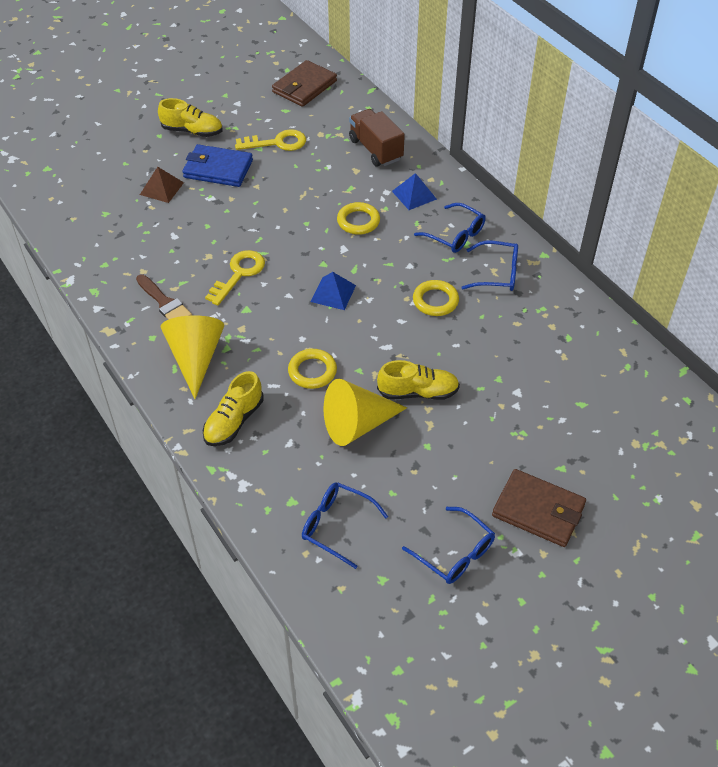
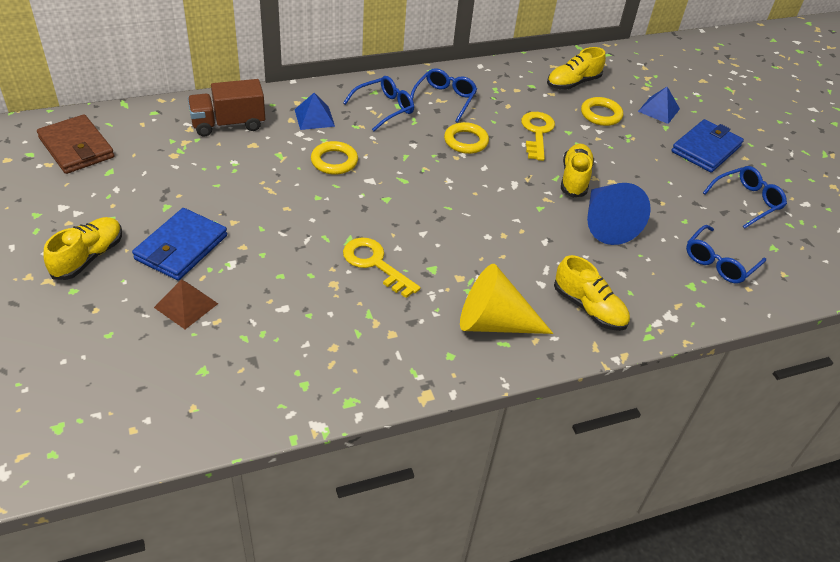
camera: 80 degrees left, 5 degrees down
brown brush [136,274,192,320] -> none
yellow key [235,129,306,151] -> yellow key moved to [521,112,555,161]
yellow ring [288,349,337,389] -> yellow ring moved to [581,97,623,126]
blue pyramid [311,272,356,310] -> blue pyramid moved to [638,87,680,124]
yellow cone [324,379,407,446] -> blue cone [587,183,651,245]
brown wallet [492,469,586,547] -> blue wallet [671,119,744,173]
none -> yellow shoe [547,47,606,90]

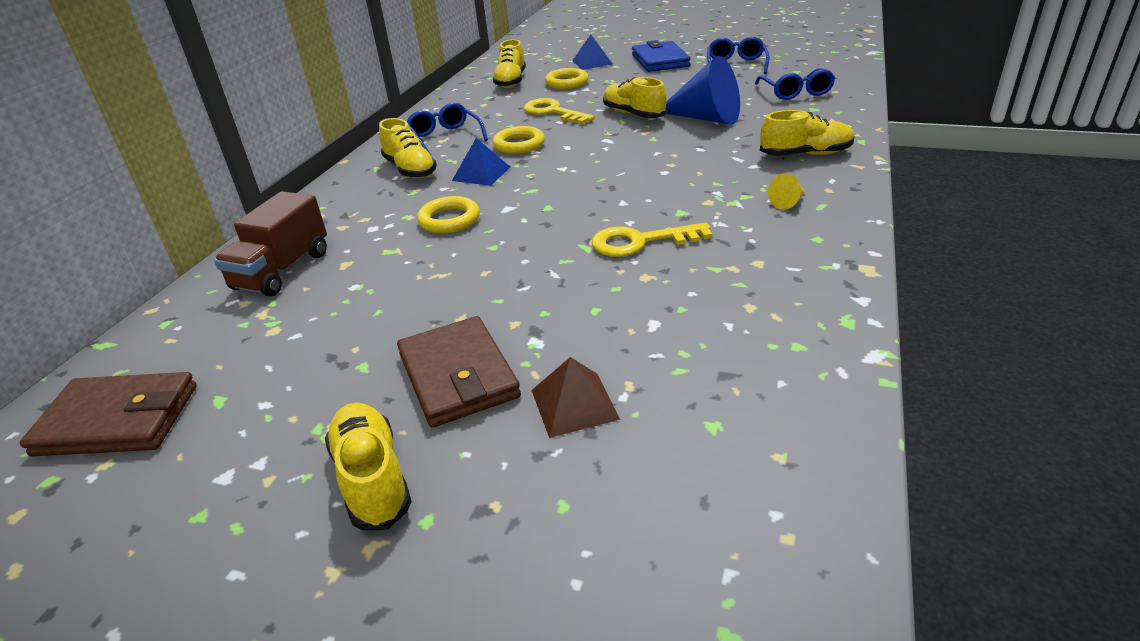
camera: 45 degrees left, 10 degrees down
blue wallet [132,208,227,281] -> brown wallet [397,316,521,428]
blue pyramid [294,93,335,130] -> blue pyramid moved to [452,138,510,186]
blue glasses [343,76,414,131] -> yellow shoe [379,118,437,178]
yellow cone [460,264,554,334] -> yellow cone [768,173,805,210], size x0.42

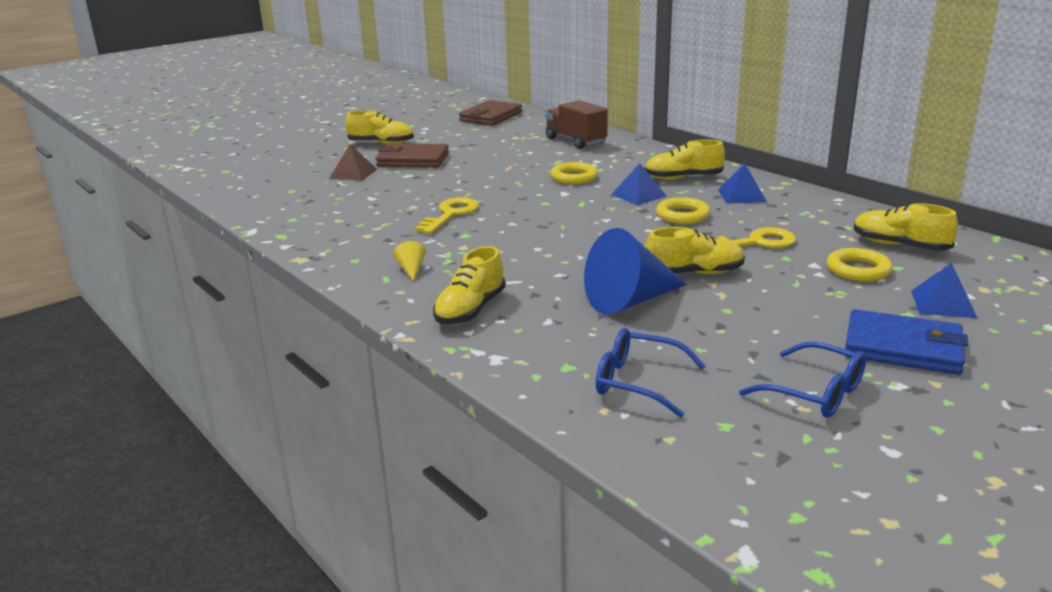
camera: 120 degrees right, 10 degrees down
blue glasses [407,103,488,155] -> blue pyramid [718,163,767,204]

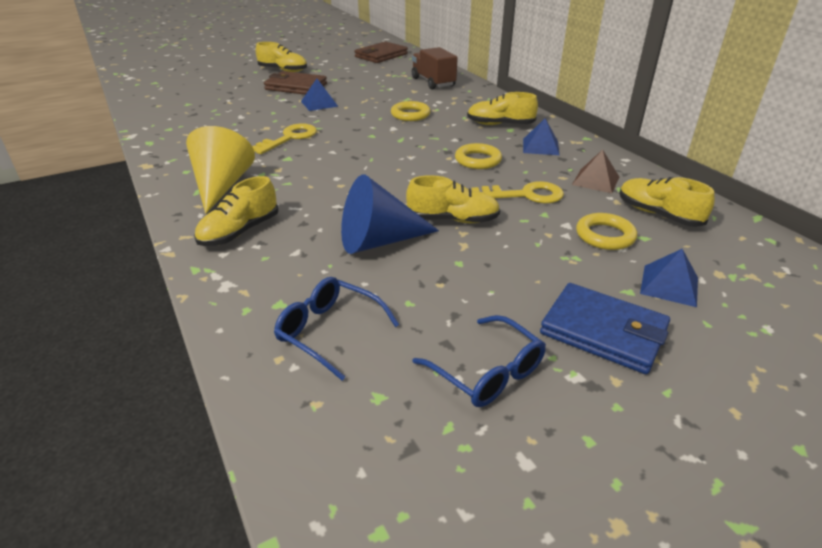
camera: 10 degrees right, 10 degrees up
brown pyramid [329,144,377,181] -> brown pyramid moved to [572,150,619,193]
yellow cone [393,241,426,281] -> yellow cone [186,126,255,214], size x2.38
blue pyramid [611,163,666,205] -> blue pyramid moved to [301,79,338,111]

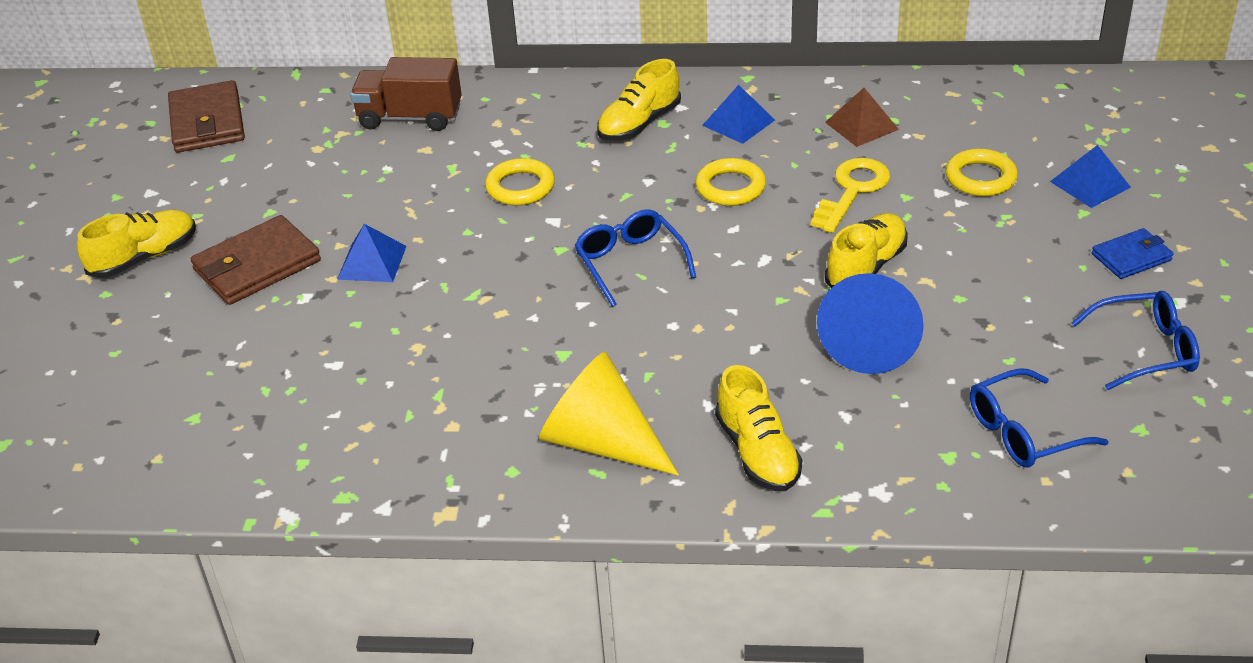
camera: 55 degrees left, 5 degrees up
yellow key [252,124,317,154] -> none
blue wallet [540,283,670,374] -> blue wallet [1092,228,1174,279], size x0.59
yellow shoe [619,177,715,227] -> none
none -> blue glasses [575,209,696,307]

